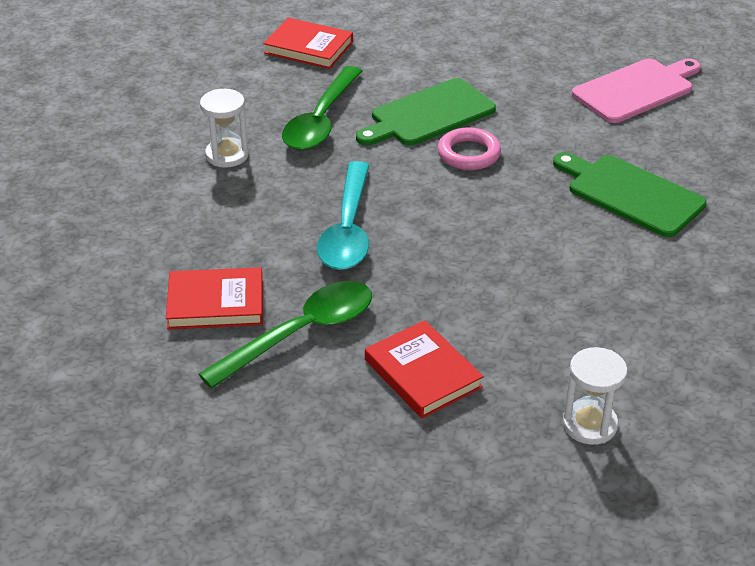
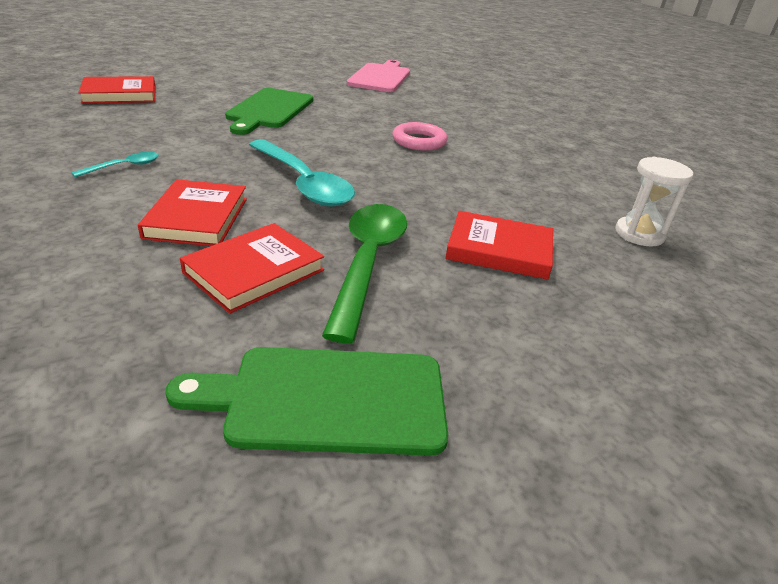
camera: 45 degrees left, 5 degrees down
white hourglass [200,89,249,168] -> turquoise spoon [71,152,159,177]
green spoon [282,66,362,151] -> none
pink ring [437,127,501,170] -> pink ring moved to [393,122,448,151]
green cutting board [553,152,707,237] -> green cutting board moved to [166,347,448,456]
none -> red book [138,179,247,246]

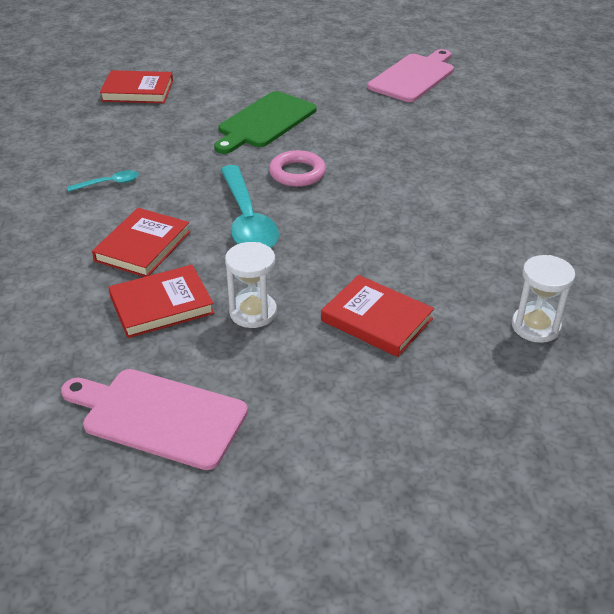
camera: 25 degrees right, 5 degrees up
green cutting board [166,347,448,456] -> pink cutting board [61,369,248,470]
green spoon [322,204,407,343] -> white hourglass [225,242,277,328]
pink ring [393,122,448,151] -> pink ring moved to [269,150,326,187]

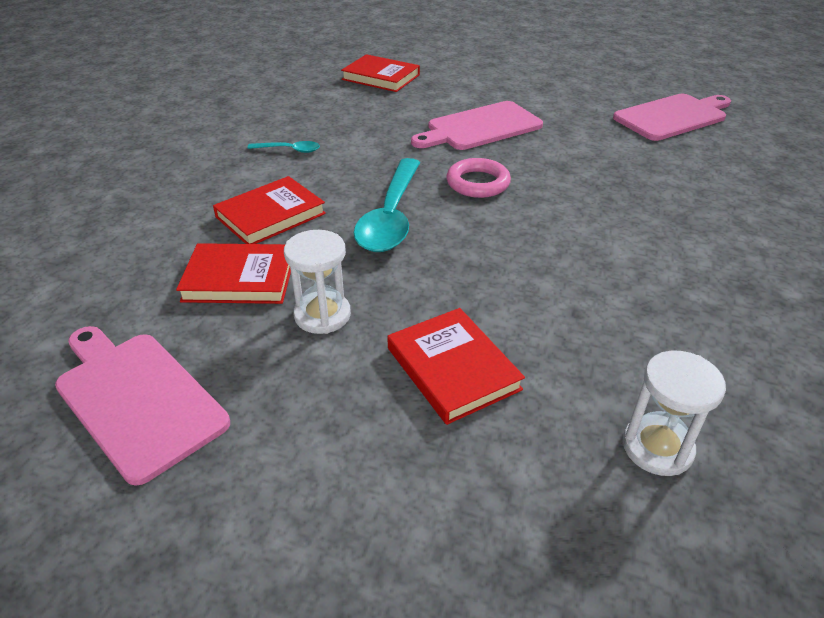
camera: 25 degrees right, 0 degrees up
green cutting board [214,91,317,154] -> pink cutting board [411,101,543,150]

